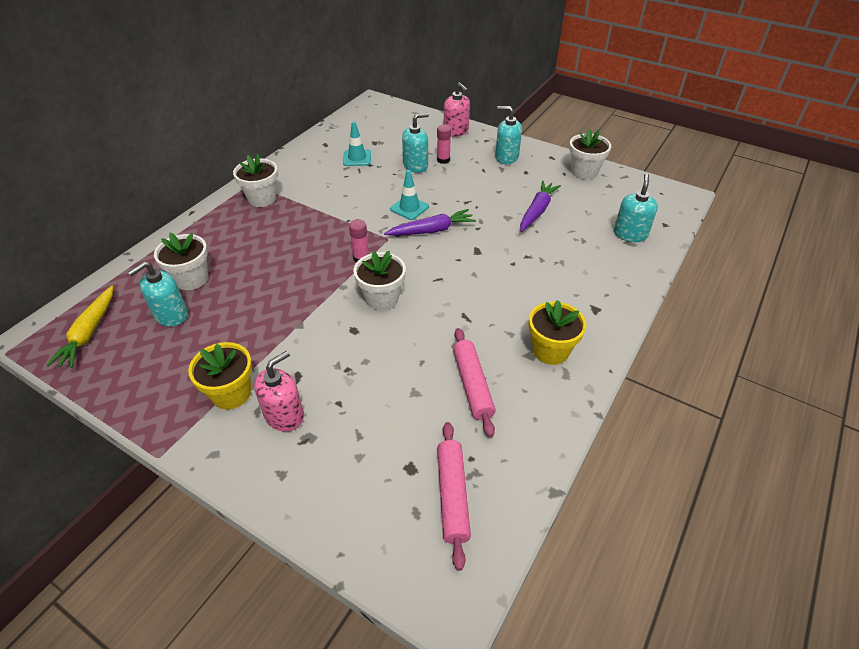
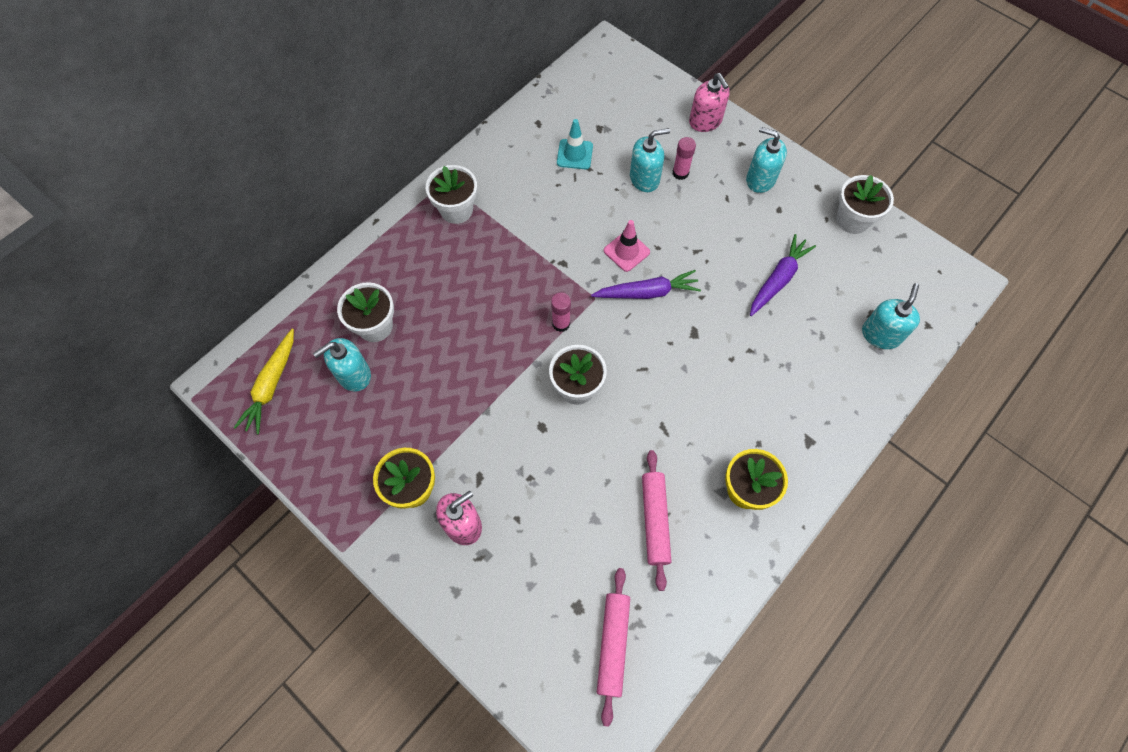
camera: 10 degrees right, 20 degrees up
turquoise traffic cone [390,170,429,220] -> pink traffic cone [604,220,650,272]

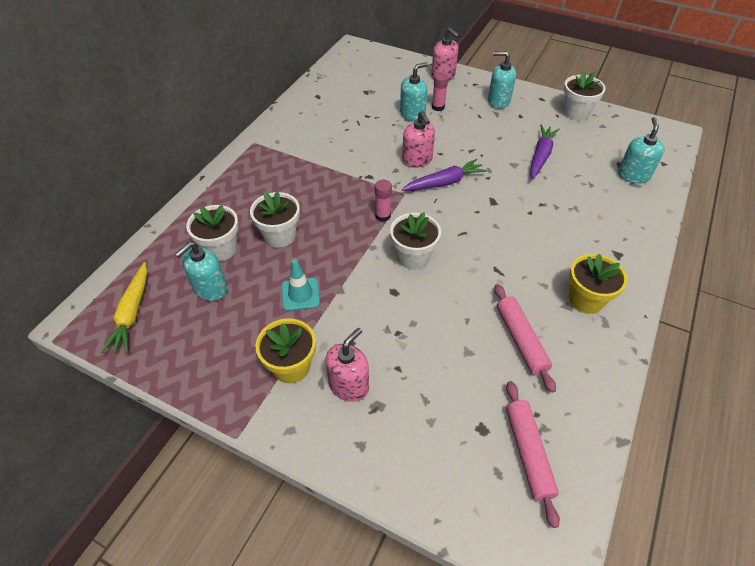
camera: 15 degrees left, 15 degrees down
white flower pot [426,165,477,224] -> white flower pot moved to [250,191,300,247]
turquoise traffic cone [557,119,593,169] -> turquoise traffic cone moved to [282,259,320,311]
pink traffic cone [604,220,650,272] -> pink soap dispenser [402,111,435,168]

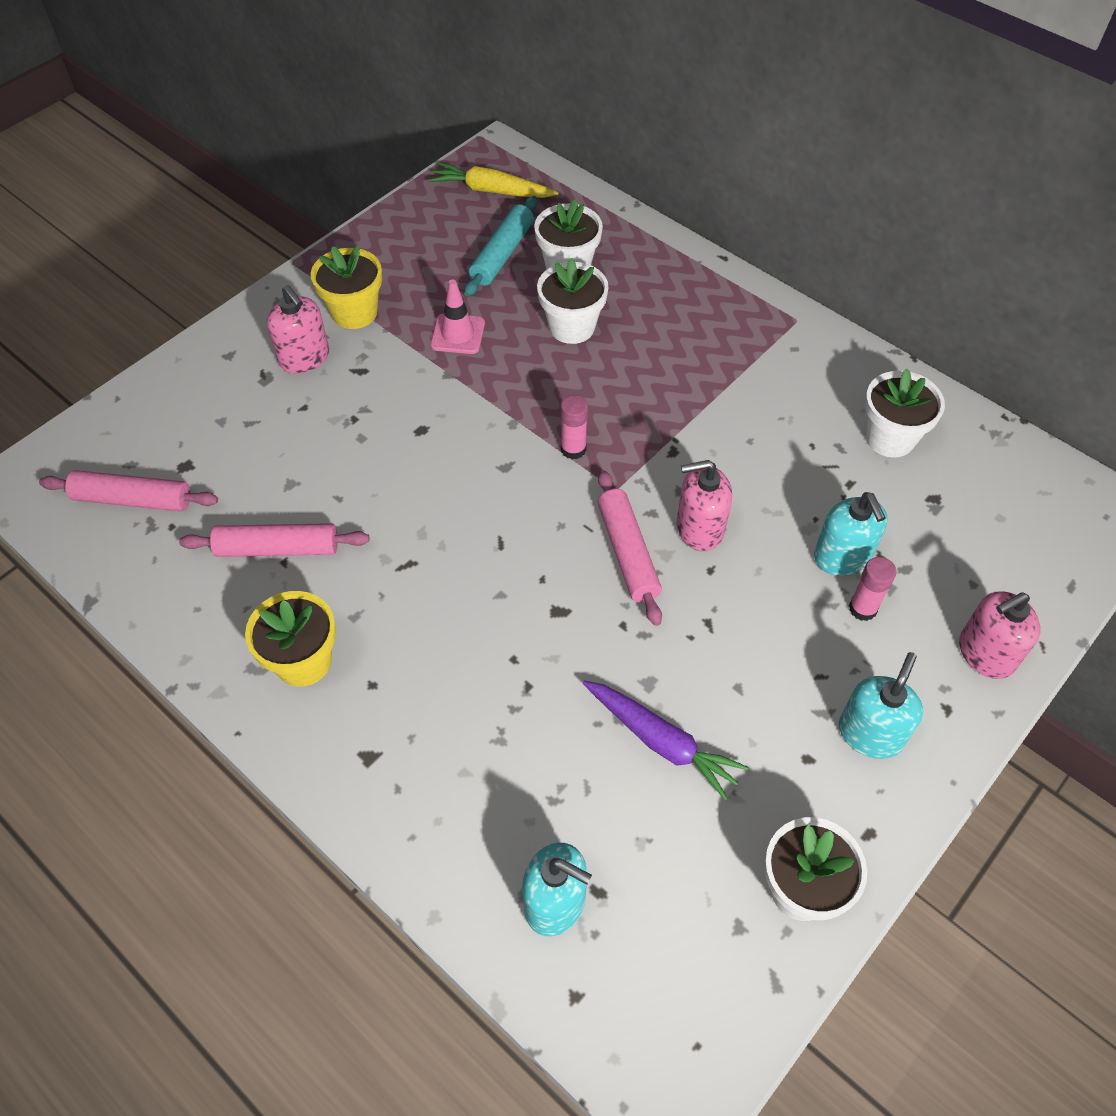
camera: 105 degrees right, 5 degrees up
turquoise soap dispenser [175,242,227,301] -> turquoise rolling pin [464,196,537,296]
turquoise traffic cone [282,259,320,311] -> pink traffic cone [430,279,485,354]
white flower pot [390,212,441,270] -> white flower pot moved to [865,369,945,458]
purple carrot [401,159,487,191] -> pink rolling pin [597,470,662,626]

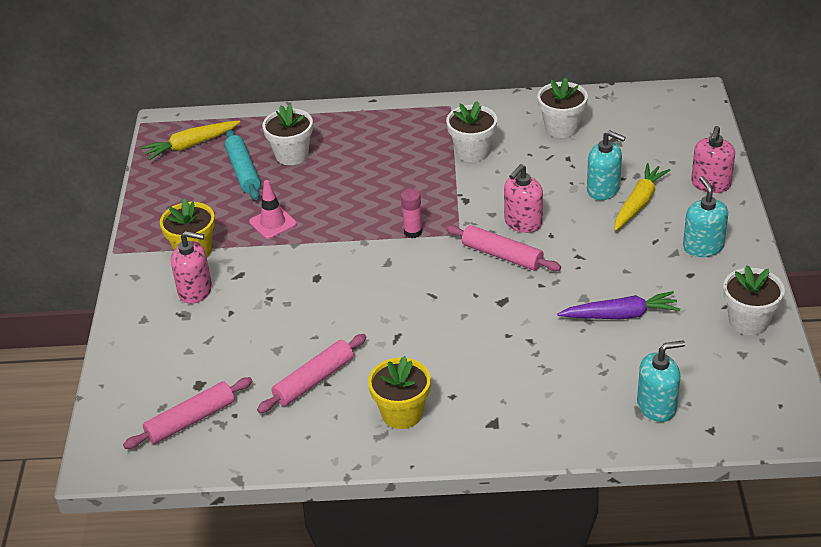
camera: 40 degrees left, 15 degrees down
white flower pot [537,258,609,344] -> white flower pot moved to [446,101,497,162]
pink glue stick [849,557,897,621] -> yellow carrot [615,163,670,231]

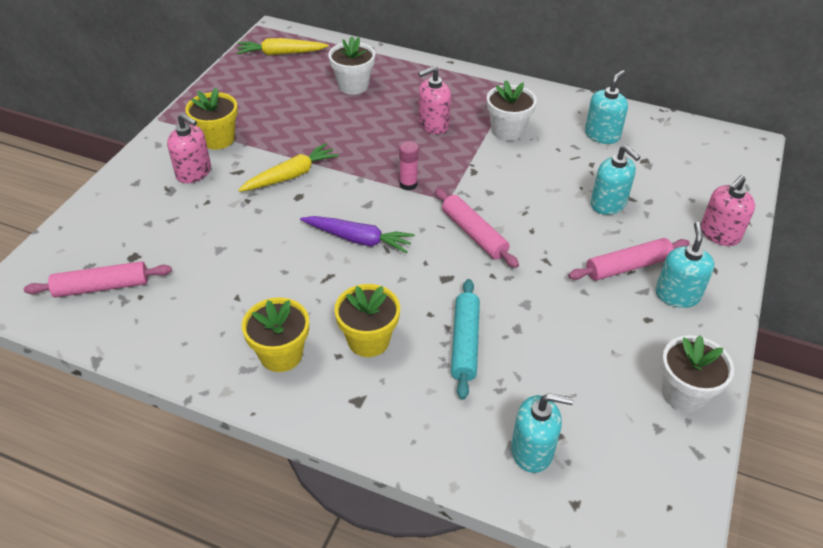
camera: 20 degrees right, 5 degrees up
turquoise rolling pin [225,129,261,200] -> turquoise rolling pin moved to [451,279,480,400]
pink traffic cone [249,180,297,239] -> none
pink rolling pin [257,334,367,413] -> pink rolling pin moved to [568,238,690,281]
pink soap dispenser [504,164,543,233] -> pink soap dispenser moved to [418,66,451,134]
white flower pot [537,78,588,138] -> turquoise soap dispenser [585,70,628,144]
purple carrot [557,291,680,319] -> purple carrot moved to [300,216,415,253]
yellow carrot [615,163,670,231] -> yellow carrot moved to [238,143,339,192]
none -> yellow flower pot [334,284,400,357]

